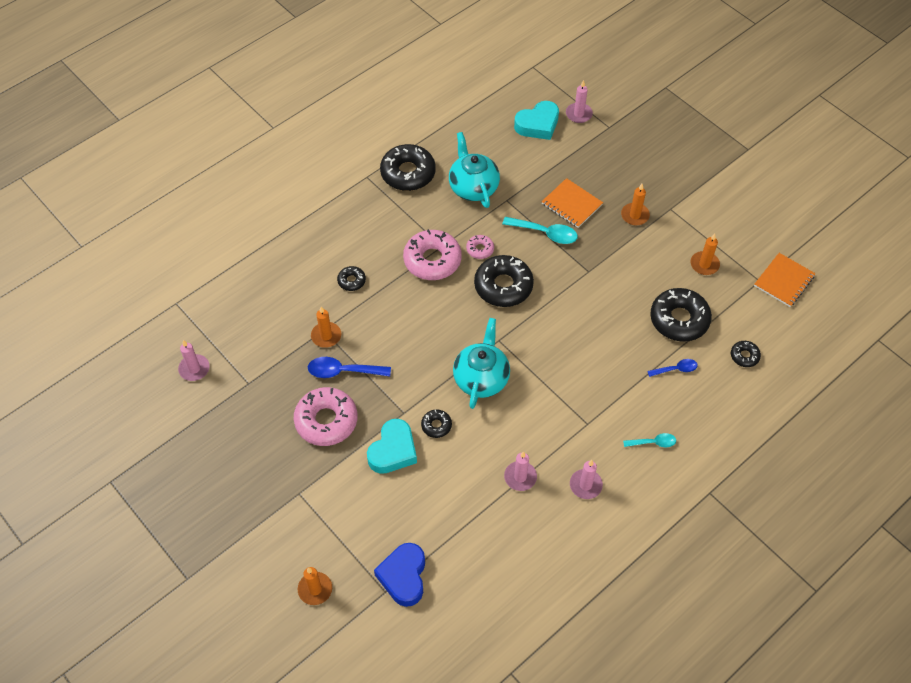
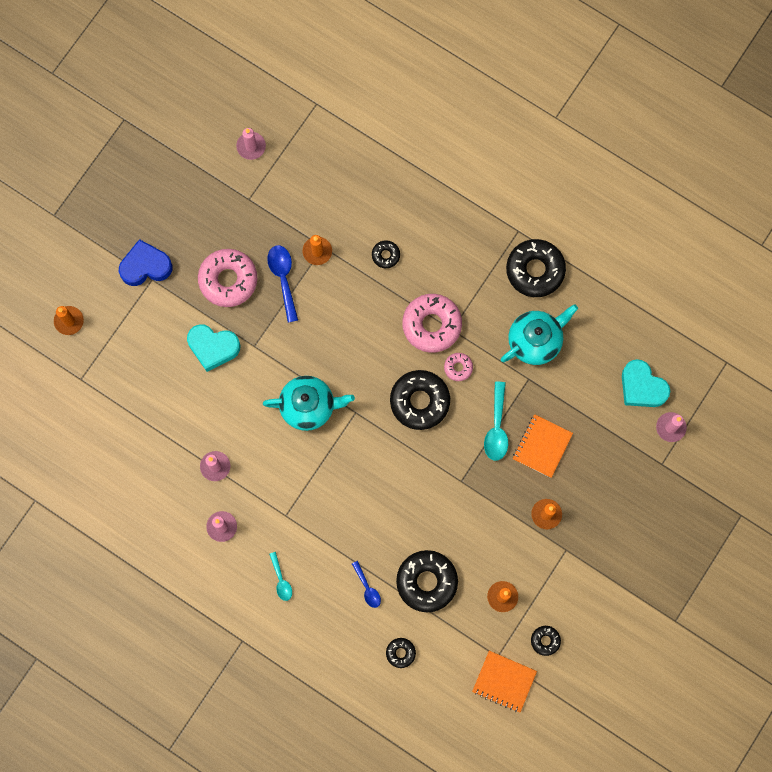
camera: 75 degrees right, 20 degrees up
blue heart [374,543,425,607] -> blue heart moved to [119,239,172,286]
black donut [421,409,452,438] -> black donut moved to [531,626,561,656]

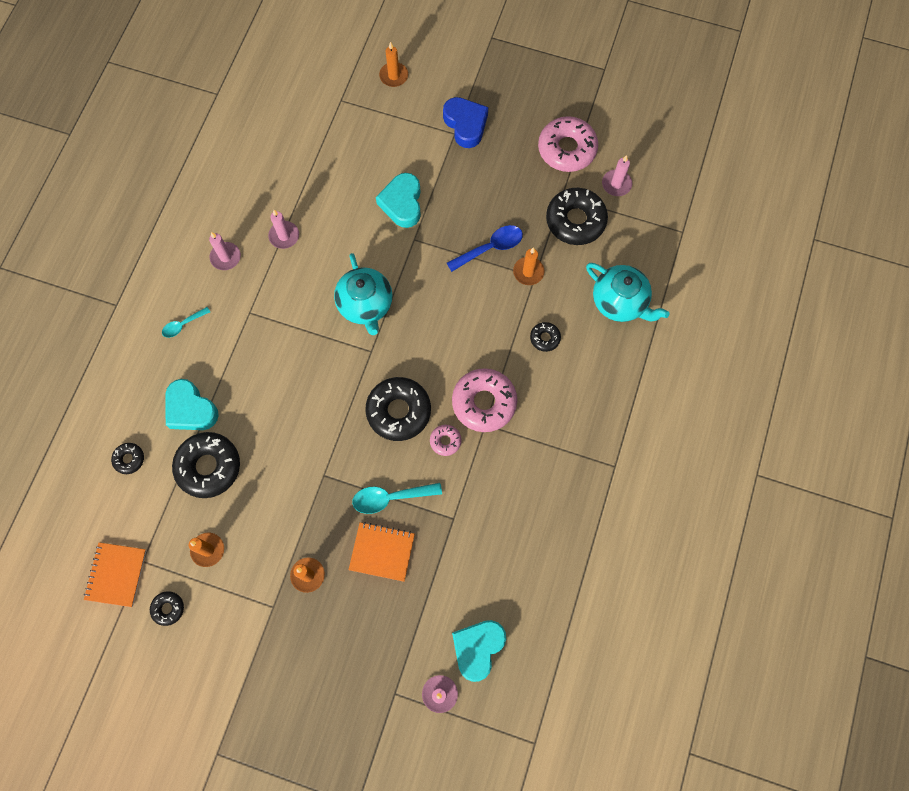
camera: 75 degrees right, 5 degrees down
pink donut [198,249,257,307] -> pink donut moved to [538,116,598,172]
blue spoon [352,561,381,608] -> turquoise heart [165,379,219,430]
turquoise teapot [501,304,578,365] -> turquoise teapot moved to [586,263,669,322]
black donut [506,239,566,297] -> black donut moved to [546,188,608,245]

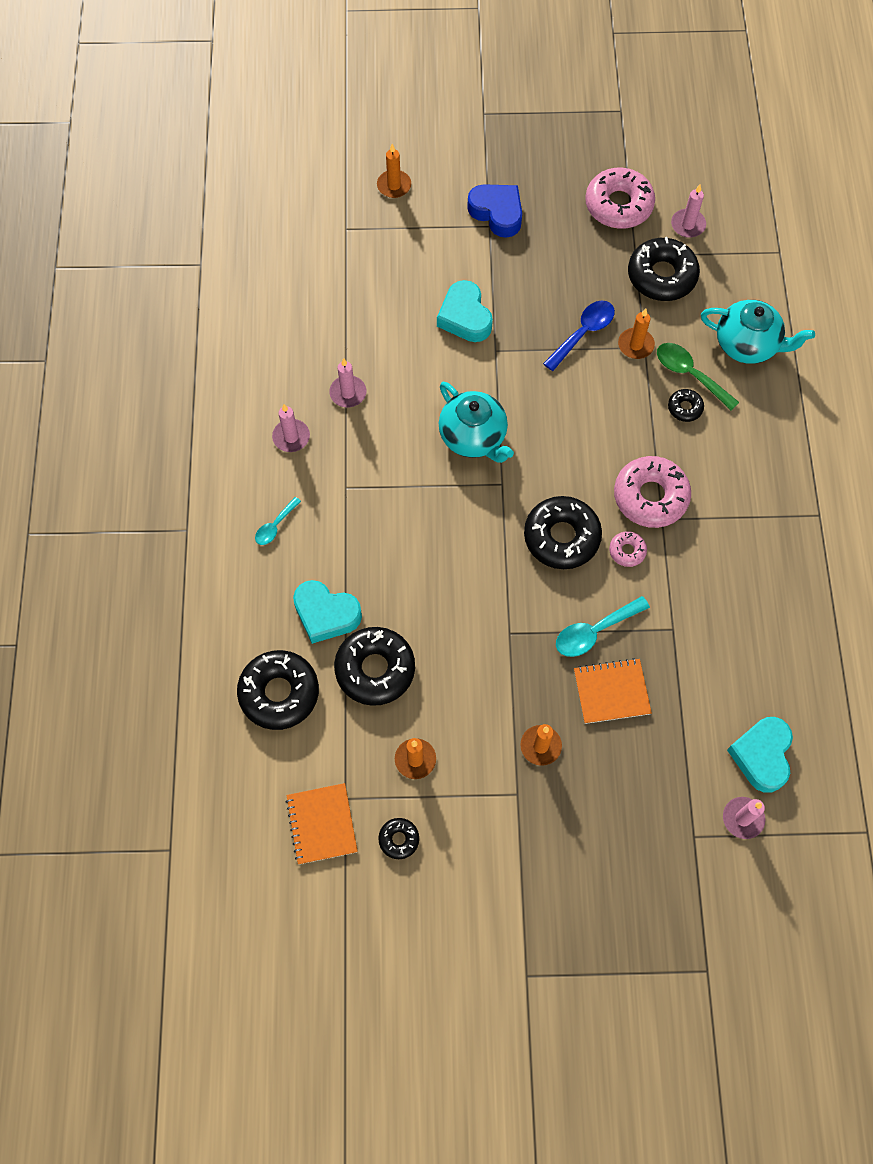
camera: 20 degrees left, 5 degrees down
black donut [111,443,144,474] -> black donut [237,650,319,730], size x2.07
none -> green spoon [657,343,739,411]

